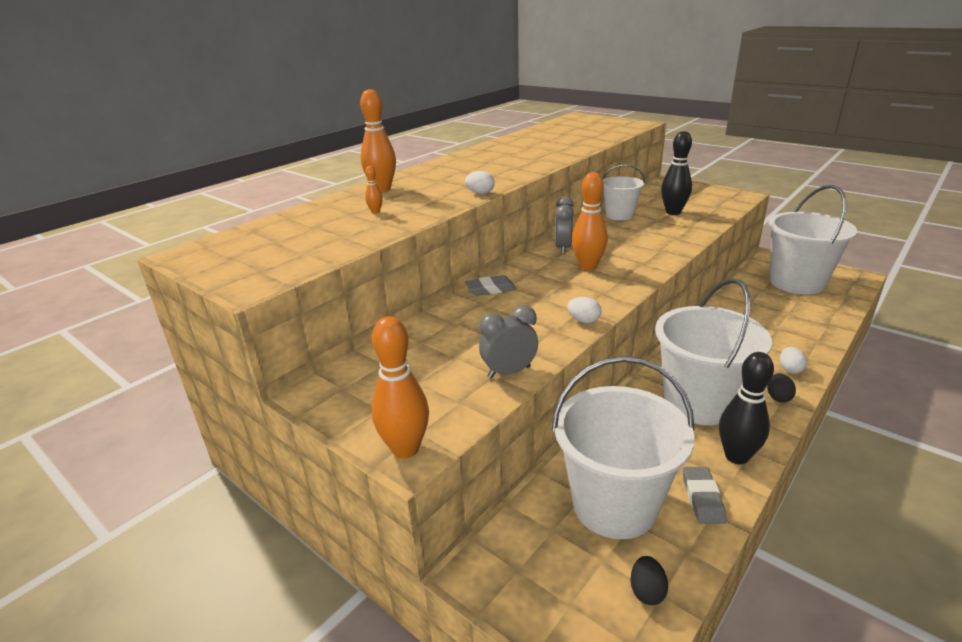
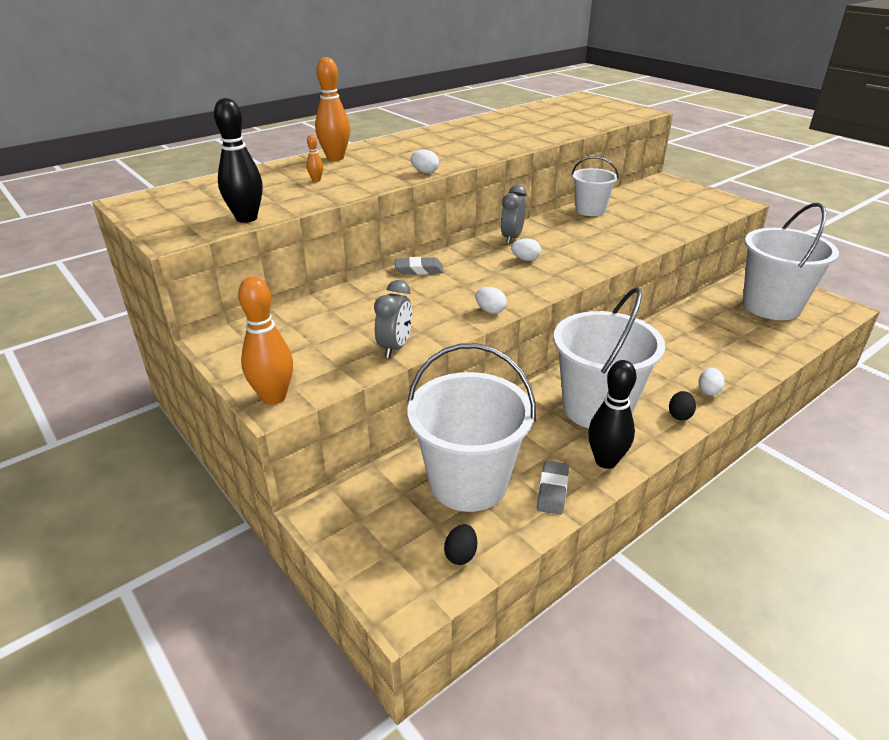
camera: 10 degrees right, 5 degrees up
grey clock [479,305,538,379] -> grey clock turned 120 degrees clockwise [374,280,412,358]
orange bowling pin [572,172,608,271] -> white egg [511,238,541,261]
black bowling pin [661,131,692,215] -> black bowling pin moved to [214,98,262,223]

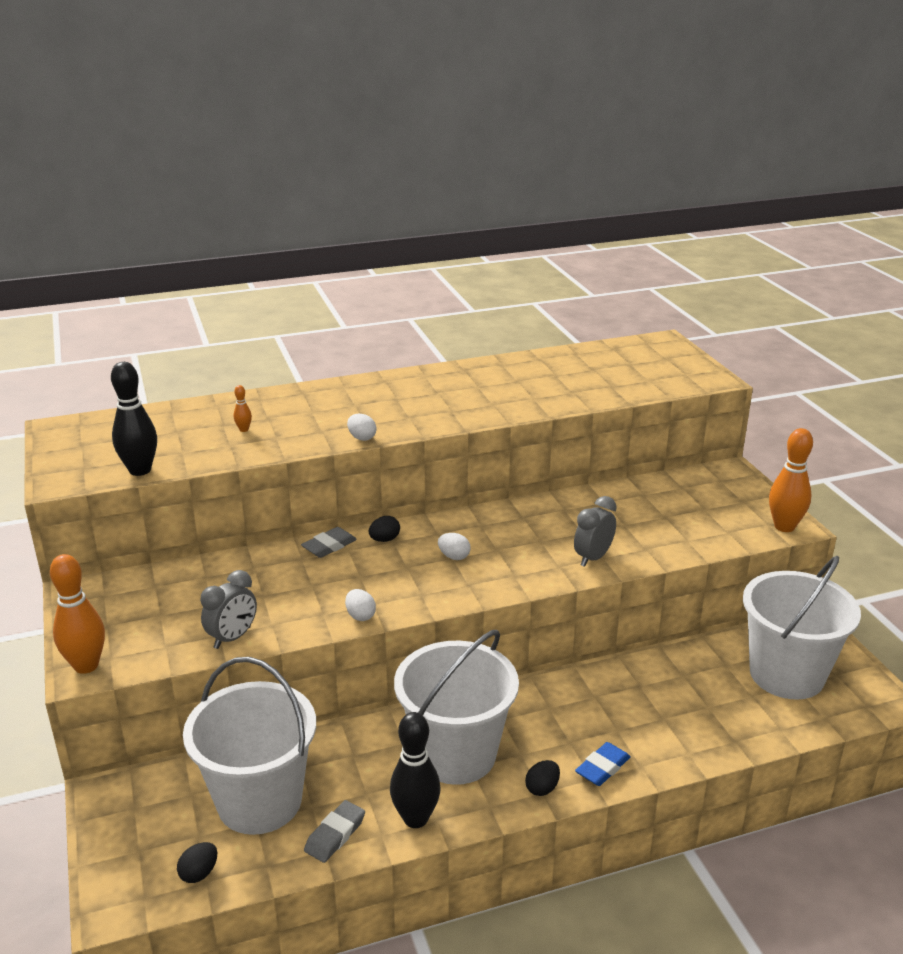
camera: 20 degrees right, 5 degrees down
orange bowling pin [315,57,350,161] -> orange bowling pin moved to [769,428,813,532]
grey eraser [395,257,443,275] -> grey eraser turned 60 degrees counterclockwise [301,527,357,558]
grey clock [500,185,526,244] -> grey clock moved to [574,496,617,567]
white bucket [572,156,619,216] -> none
white egg [699,368,725,396] -> blue eraser [575,742,631,786]
none -> black egg [369,516,400,542]

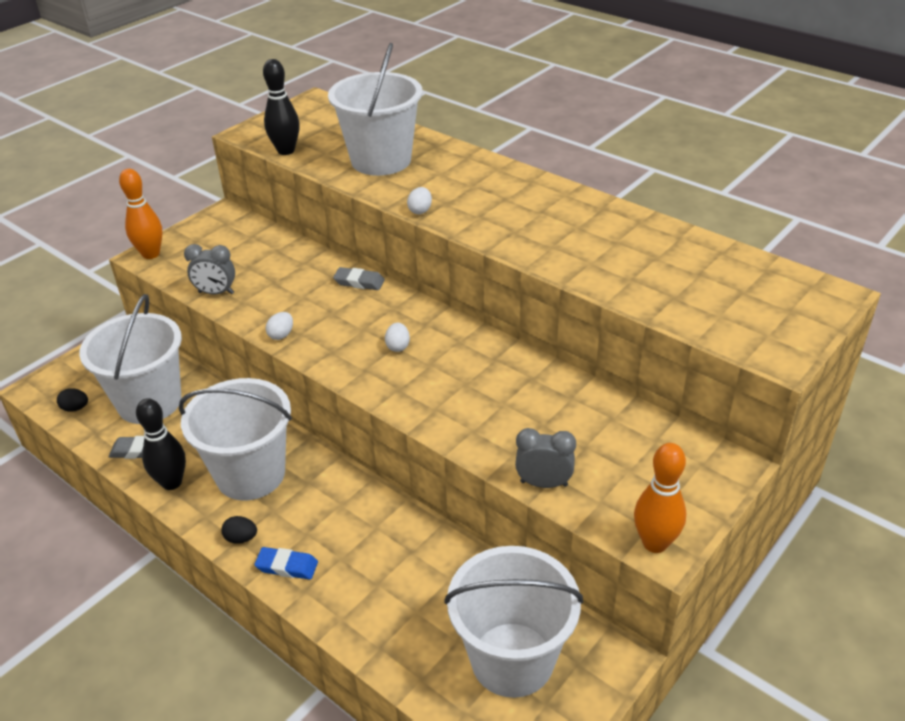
camera: 60 degrees right, 10 degrees up
orange bowling pin [234,385,252,432] -> white bucket [328,43,422,176]
black egg [369,516,400,542] -> none
grey clock [574,496,617,567] -> grey clock moved to [515,428,576,488]

